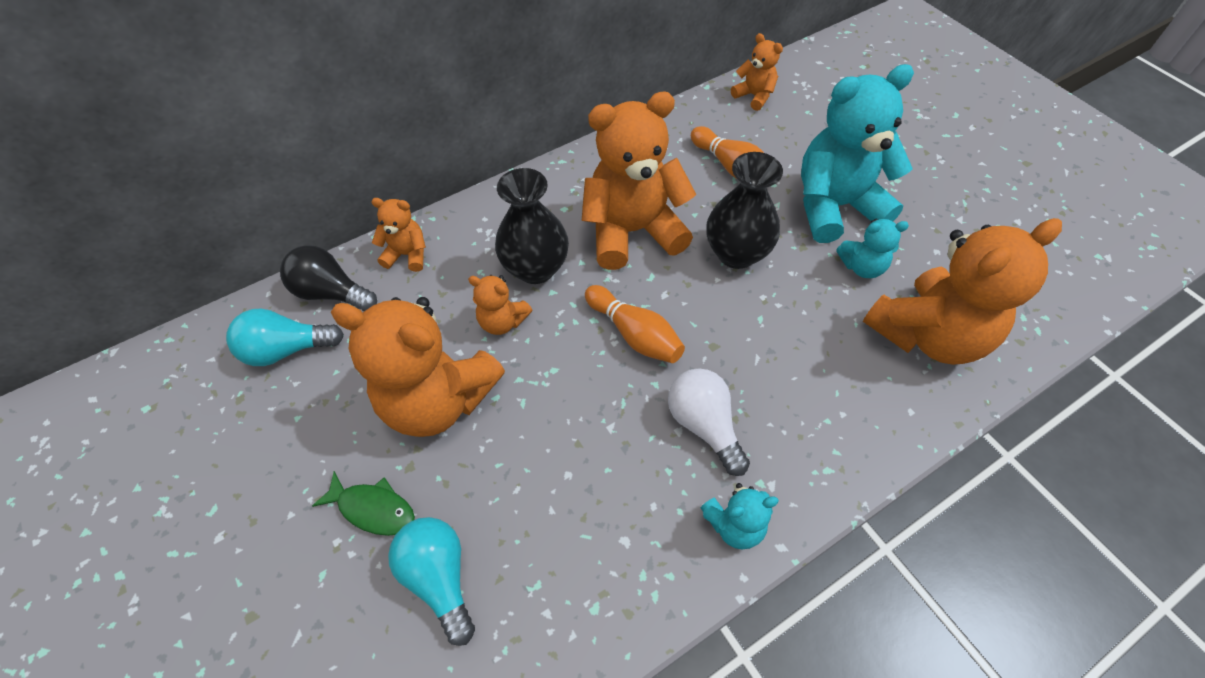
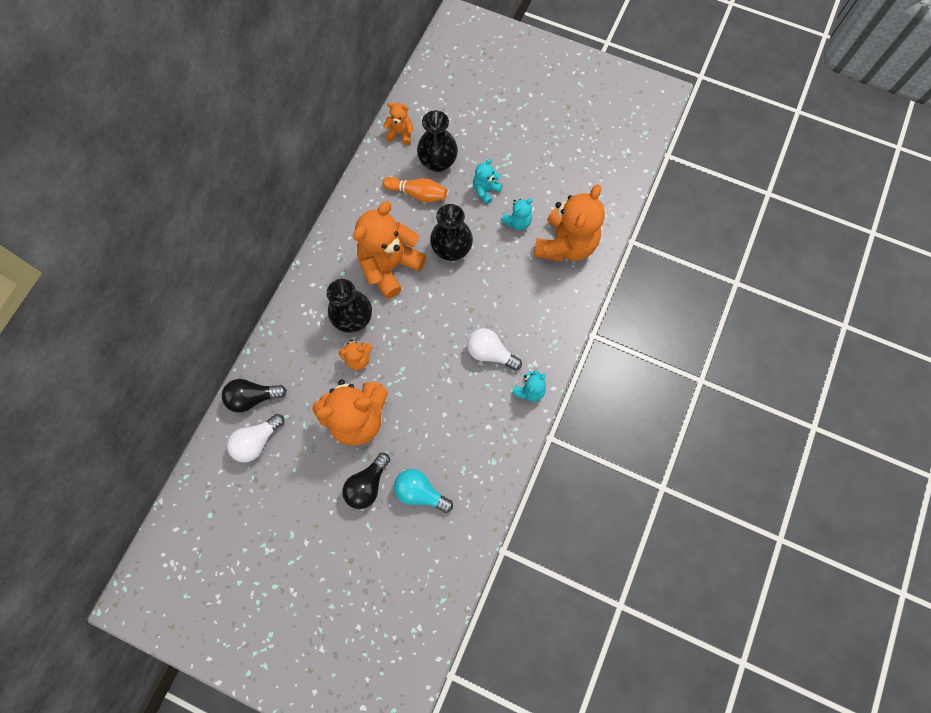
camera: 35 degrees left, 15 degrees up
turquoise light bulb [226,309,344,366] -> white light bulb [227,414,284,462]
green fish [312,471,415,536] -> black light bulb [342,453,390,509]
orange teddy bear [371,198,426,272] -> none
orange bowling pin [585,285,685,363] -> none
turquoise teddy bear [801,64,914,243] -> turquoise teddy bear [473,159,503,205], size x0.47
none -> black vase [417,110,458,172]

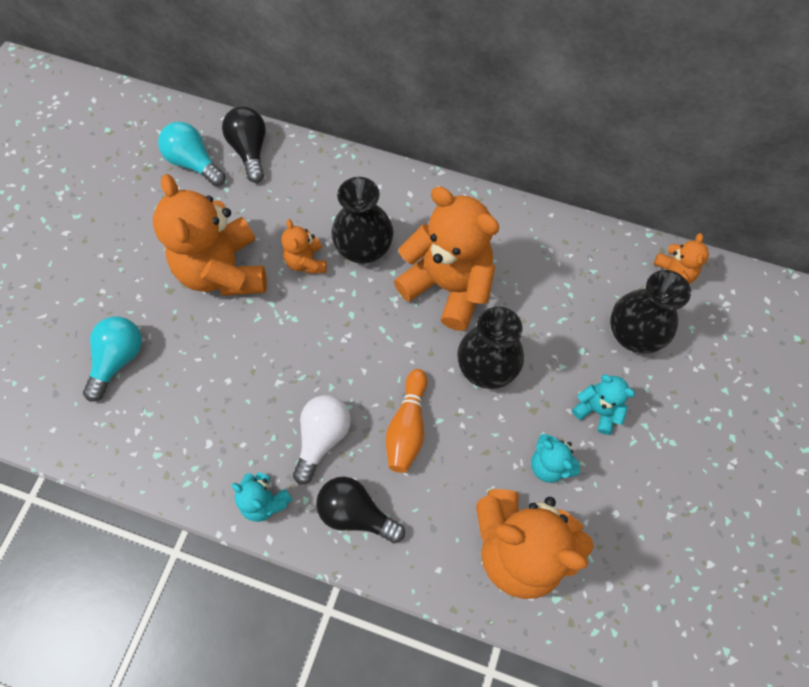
camera: 85 degrees right, 5 degrees down
white light bulb [227,414,284,462] -> turquoise light bulb [158,122,226,186]
black light bulb [342,453,390,509] -> black light bulb moved to [316,477,405,543]
orange bowling pin [382,177,447,202] -> orange bowling pin moved to [386,369,427,473]

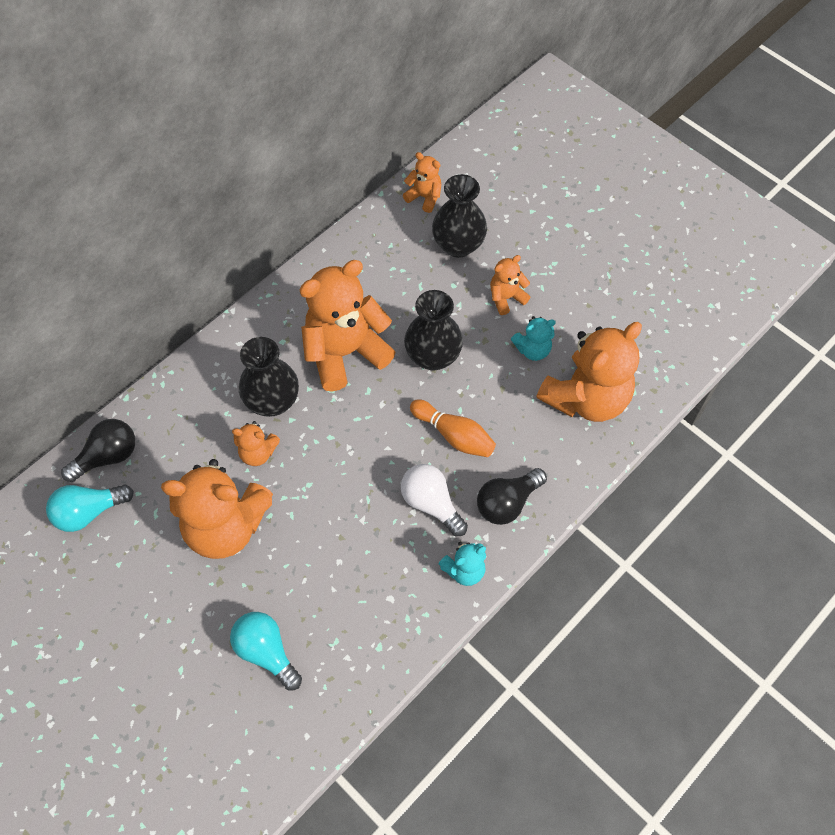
camera: 65 degrees left, 5 degrees down
black light bulb [222,106,265,183] -> black light bulb turned 135 degrees clockwise [61,419,135,482]
turquoise teddy bear [572,374,635,435] -> orange teddy bear [490,255,530,315]

